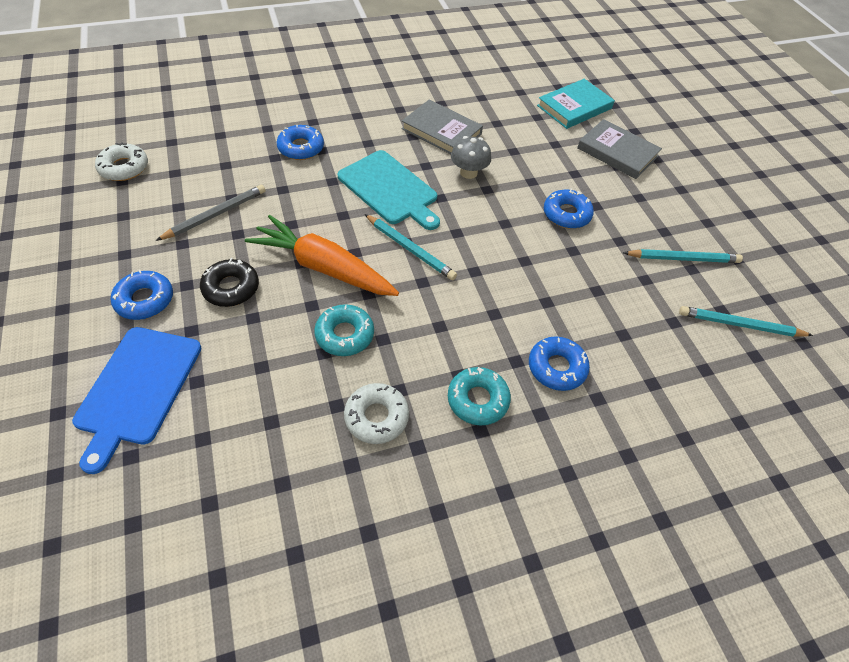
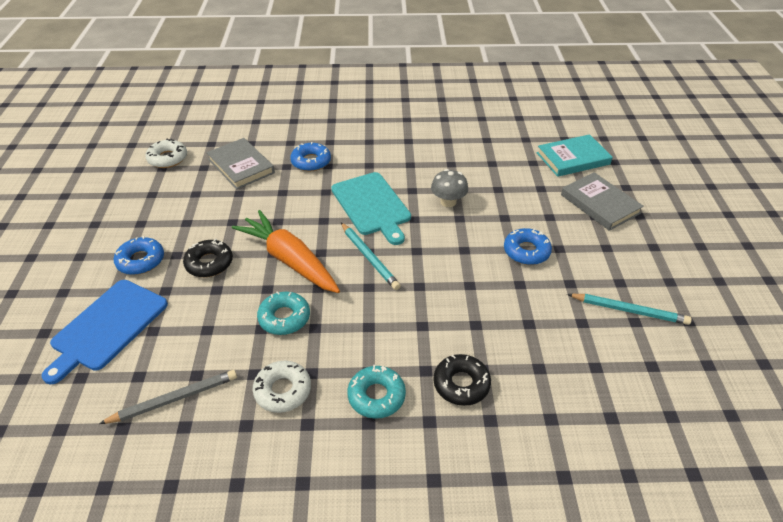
camera: 20 degrees right, 10 degrees down
grey pencil [156,185,265,241] -> grey pencil moved to [99,370,237,424]
grey book [402,99,483,154] -> grey book moved to [207,138,275,189]
blue donut [529,336,590,391] -> black donut [433,354,491,406]
turquoise pencil [679,306,813,337] -> none

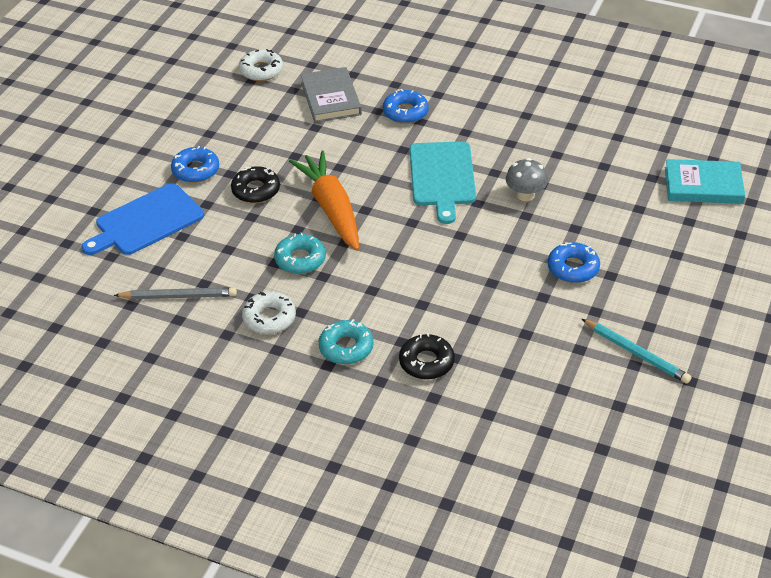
camera: 25 degrees right, 0 degrees up
turquoise pencil [341,223,401,290] -> none
grey book [561,172,644,231] -> none

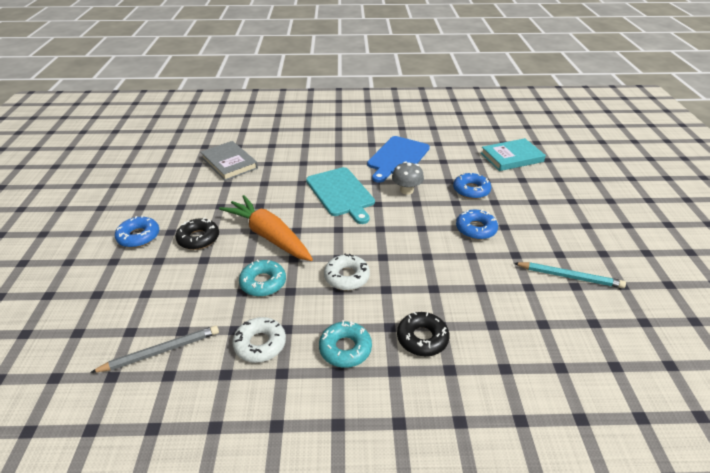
camera: 25 degrees left, 5 degrees down
blue cutting board [82,183,204,255] -> blue cutting board moved to [367,136,430,183]
white donut [239,49,283,81] -> white donut moved to [324,254,370,290]
blue donut [383,89,429,124] -> blue donut moved to [453,172,491,199]

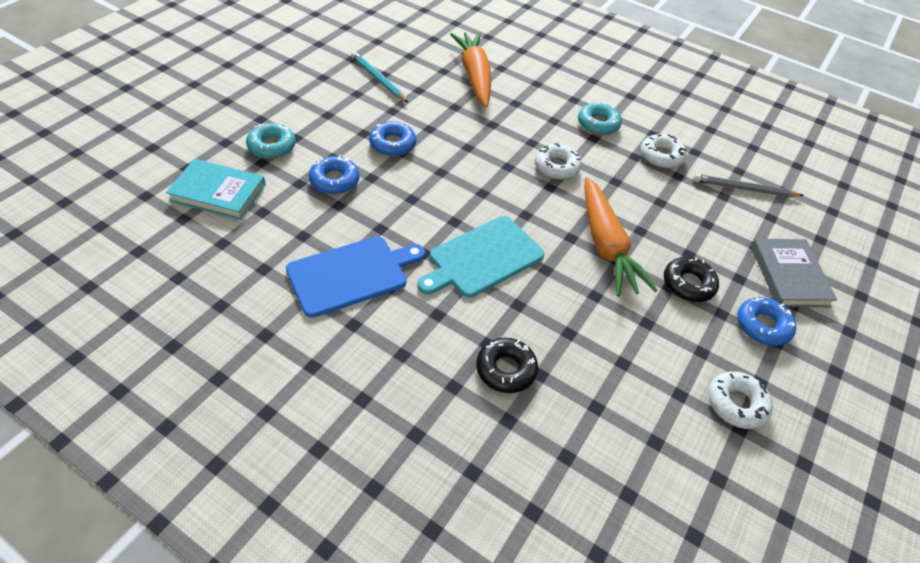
camera: 150 degrees left, 10 degrees up
grey book [201,141,258,181] -> grey book moved to [751,239,837,307]
turquoise donut [239,260,286,297] -> turquoise donut moved to [246,123,296,159]
turquoise cutting board [306,167,375,224] -> turquoise cutting board turned 135 degrees counterclockwise [417,216,544,298]
grey mushroom [392,161,424,195] -> none
black donut [397,312,449,356] -> black donut moved to [476,338,538,393]
none -> orange carrot [450,32,491,107]
none -> white donut [708,371,773,429]

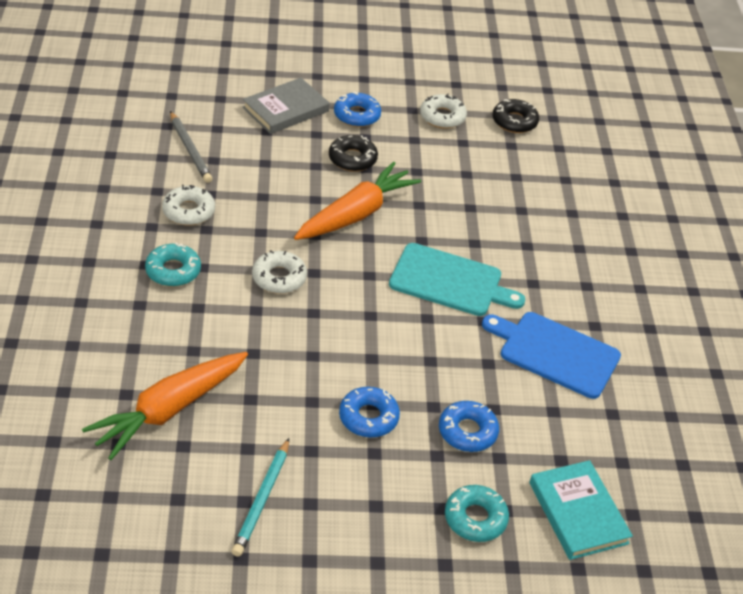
camera: 125 degrees left, 5 degrees down
black donut [476,338,538,393] -> black donut moved to [492,99,539,133]

